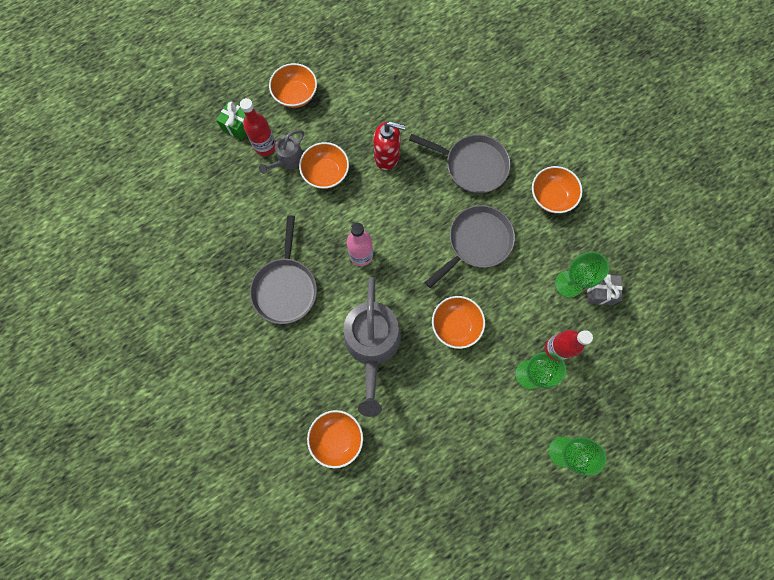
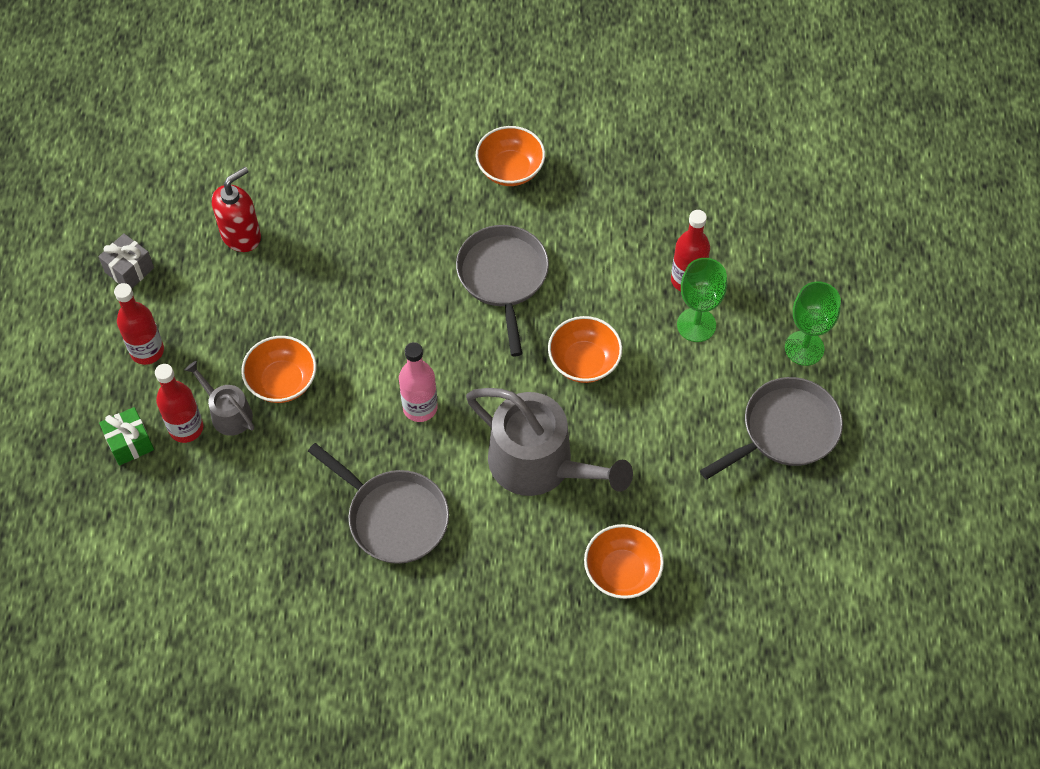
camera: 55 degrees left, 15 degrees down
grey watering can [259,130,304,174] -> grey watering can turned 150 degrees clockwise [185,361,254,436]
orange bowl [269,63,317,108] -> red bottle [114,283,164,365]
red soap dispenser [373,121,406,170] -> red soap dispenser moved to [212,167,261,252]
grey pan [409,134,511,194] -> grey pan moved to [700,377,843,480]
green goblet [555,251,609,298] -> none
grey gift [587,274,622,305] -> grey gift moved to [98,234,154,288]

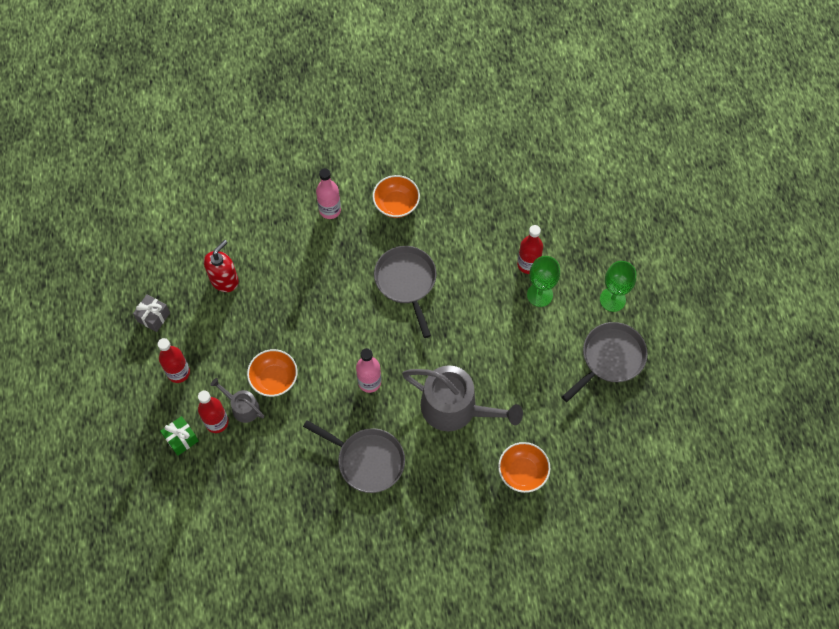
camera: 10 degrees left, 5 degrees up
orange bowl [548,316,622,383] -> none
none -> pink bottle [316,168,341,219]

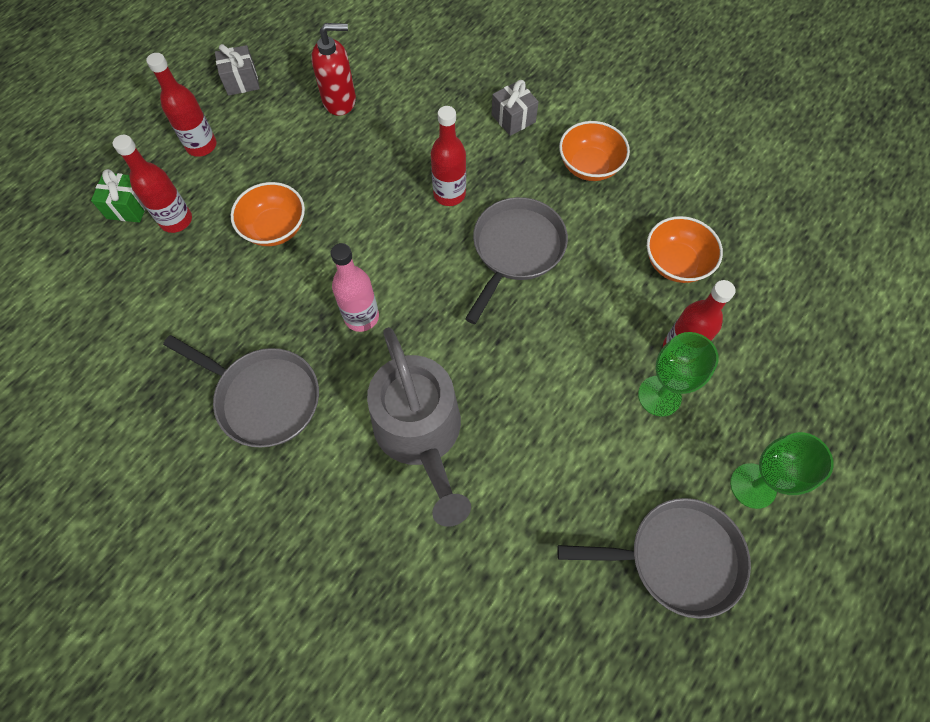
camera: 45 degrees right, 0 degrees up
grey watering can [210,378,264,423] -> none
grey pan [303,420,405,493] -> grey pan turned 45 degrees counterclockwise [163,335,319,448]
pink bottle [316,168,341,219] -> grey gift [492,80,539,136]
orange bowl [498,442,550,493] -> orange bowl moved to [647,216,723,283]
none -> red bottle [431,106,466,206]

